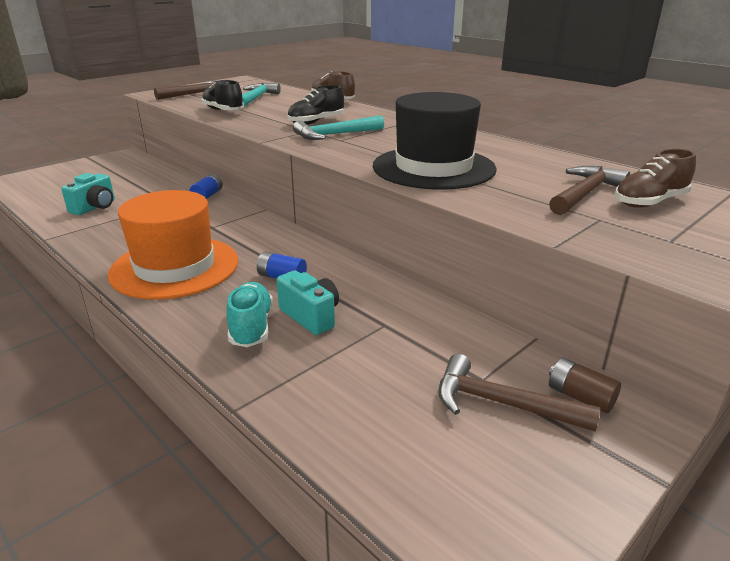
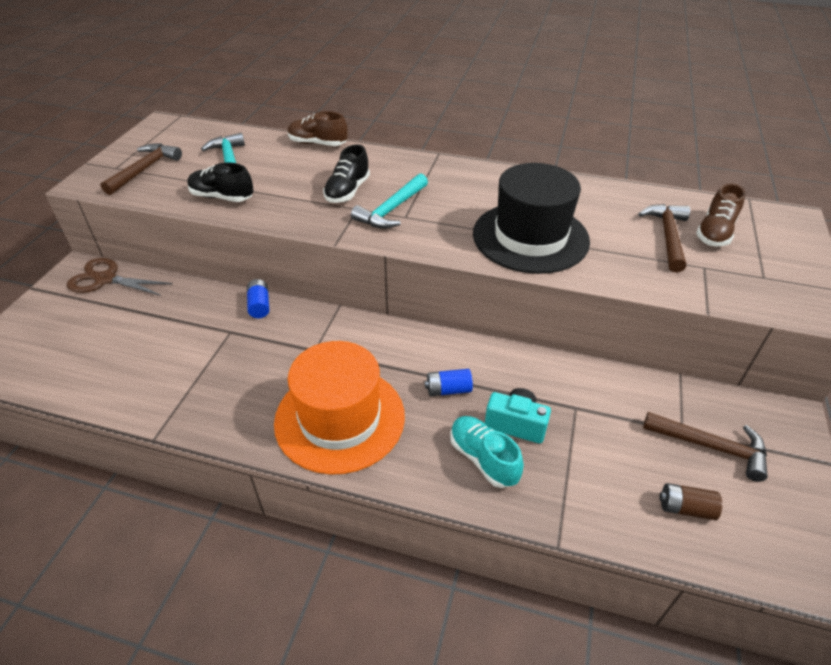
camera: 30 degrees left, 15 degrees up
turquoise camera [61,173,115,215] -> none
brown hammer [438,354,601,432] -> brown hammer turned 150 degrees counterclockwise [643,412,768,482]
brown battery [549,358,621,413] -> brown battery moved to [659,483,722,520]
none -> brown scissors [67,258,173,296]

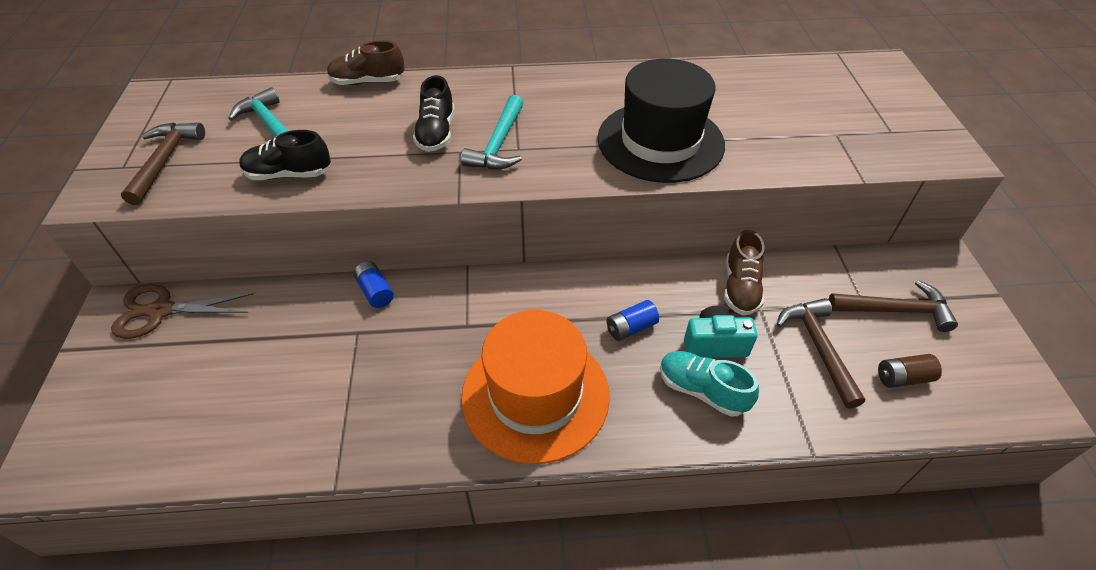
camera: 20 degrees left, 5 degrees up
brown hammer [638,204,690,273] -> brown hammer moved to [777,298,865,409]
brown shoe [696,183,745,246] -> brown shoe moved to [724,230,764,315]

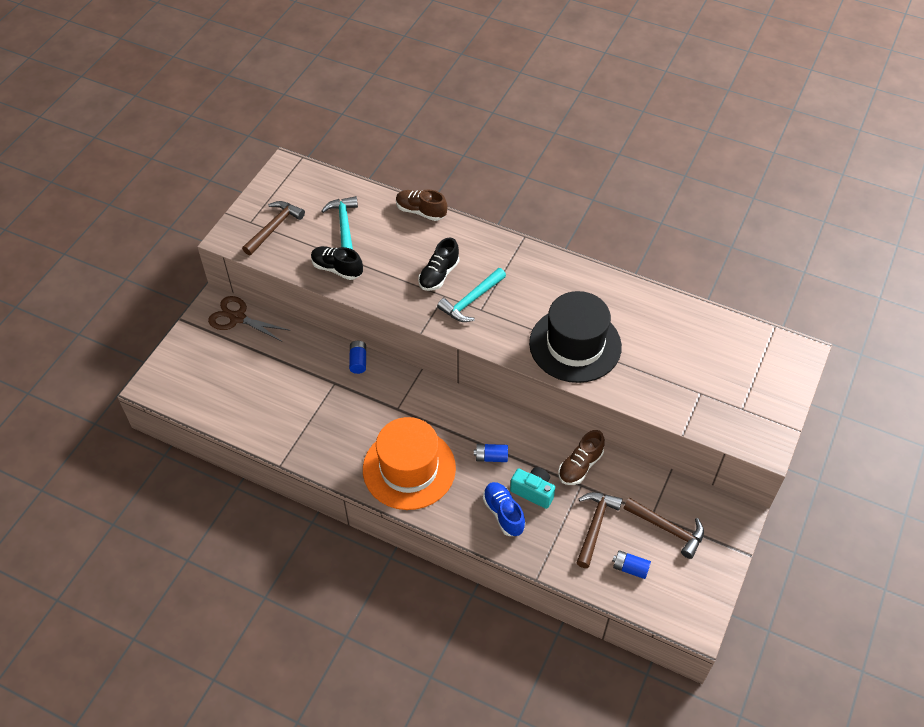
camera: 30 degrees right, 5 degrees up
turquoise shoe [660,351,759,417] -> blue shoe [483,482,525,536]
brown battery [878,354,942,388] -> blue battery [612,550,651,579]

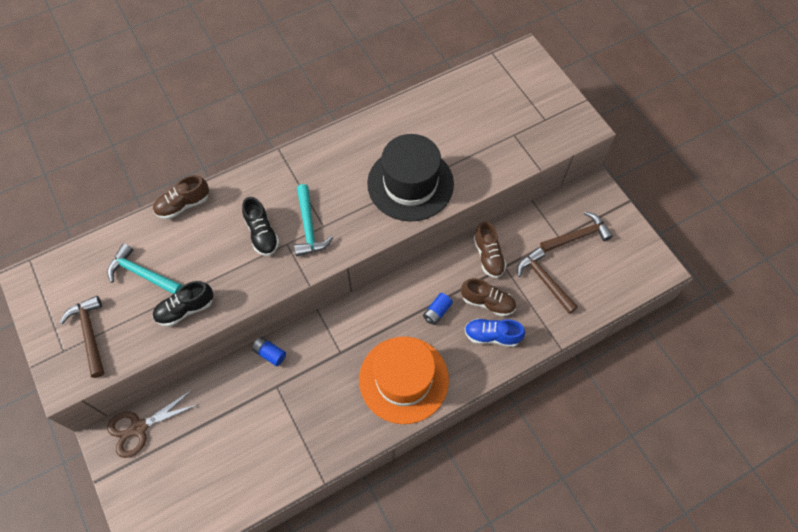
camera: 55 degrees left, 10 degrees up
turquoise camera [510,467,555,509] -> brown shoe [461,278,516,317]
blue battery [612,550,651,579] -> none

